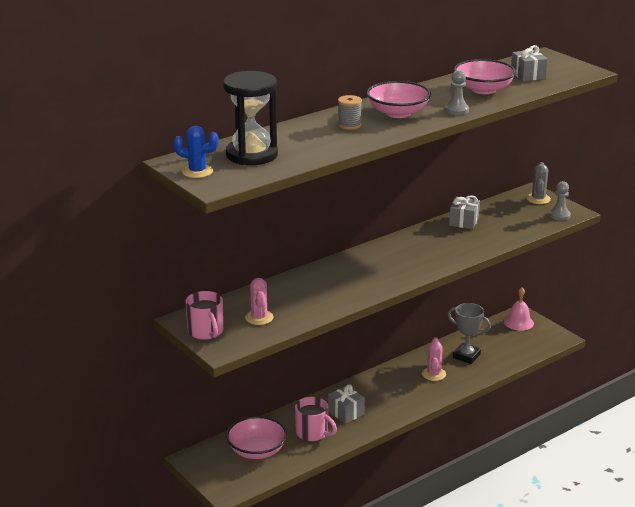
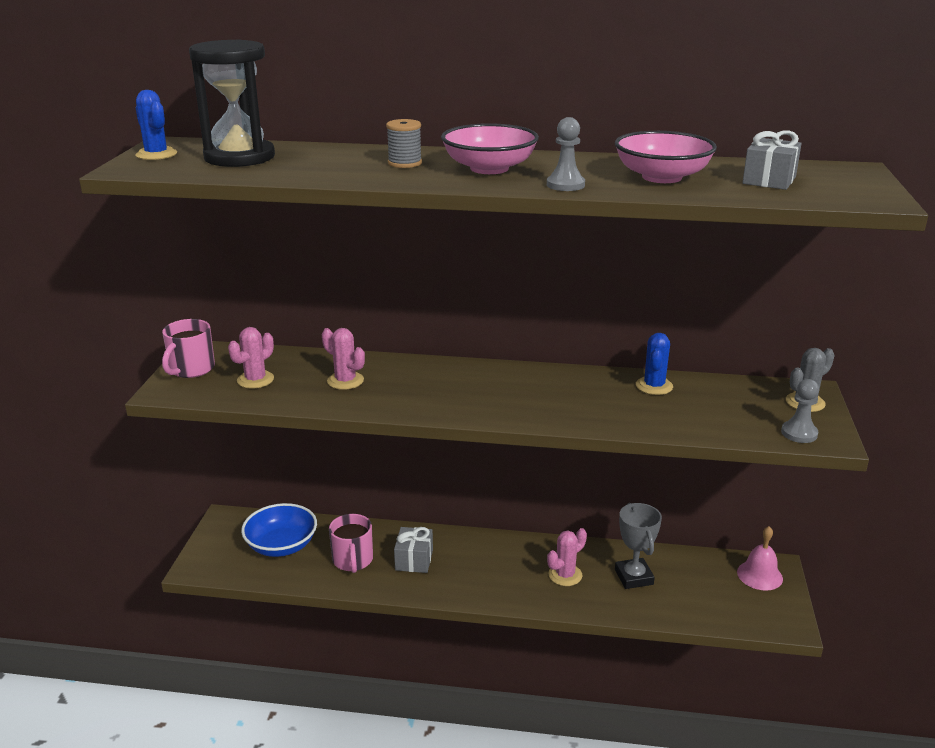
camera: 45 degrees right, 0 degrees up
pink bowl [226,416,287,459] -> blue bowl [241,503,317,557]
grey gift [449,195,480,229] -> blue cactus [636,333,673,395]
none -> pink cactus [322,328,365,390]

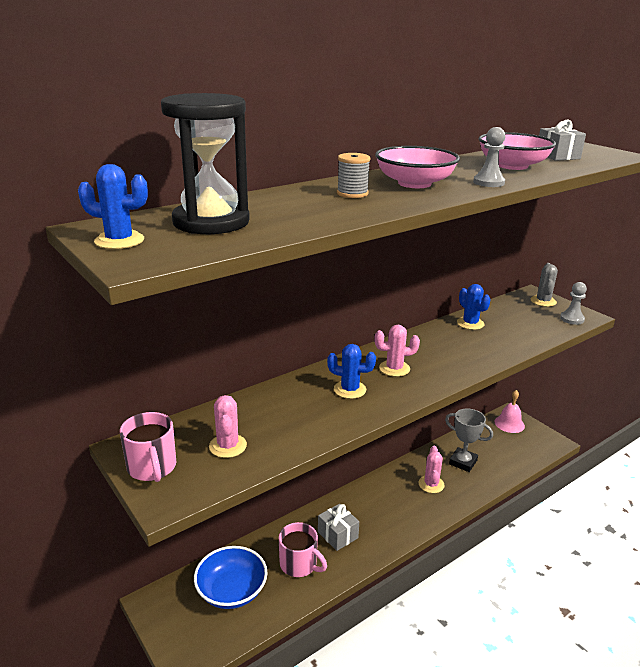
camera: 45 degrees left, 0 degrees up
pink cactus [322,328,365,390] -> pink cactus moved to [374,325,420,377]
none -> blue cactus [327,344,376,399]

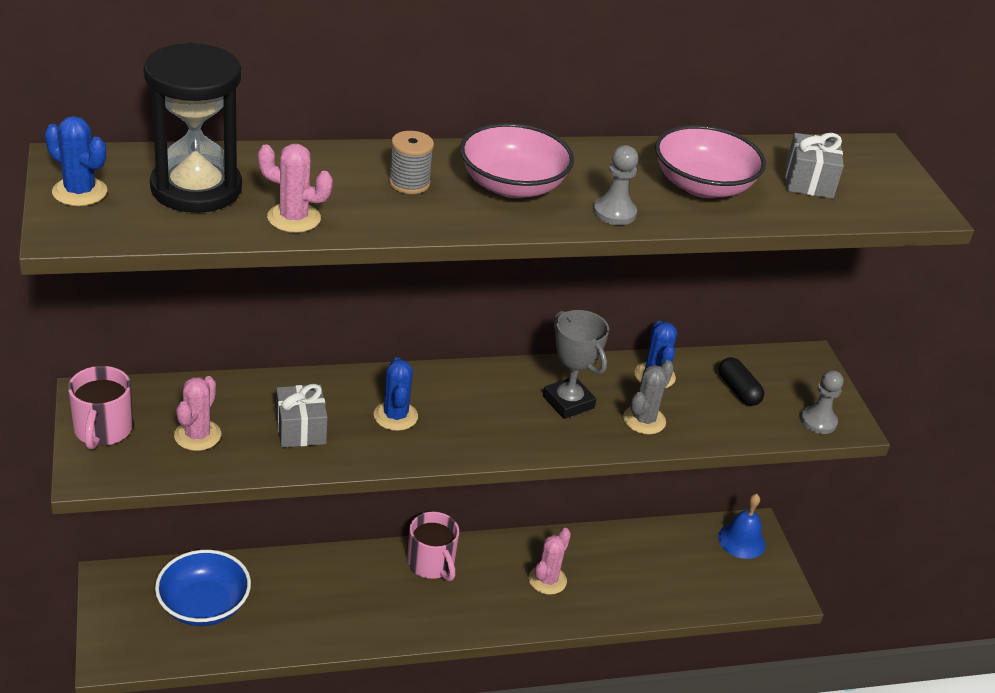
camera: 20 degrees right, 10 degrees up
pink mug [279,522,327,577] -> pink mug moved to [407,512,459,581]
grey gift [318,504,359,551] -> grey gift moved to [276,384,328,447]
blue cactus [327,344,376,399] -> blue cactus turned 45 degrees clockwise [374,357,418,431]
pink cactus [374,325,420,377] -> pink cactus moved to [258,144,333,233]
grey trophy [445,408,493,472] -> grey trophy moved to [543,310,609,419]
pink bell [495,390,525,433] -> blue bell [718,494,766,559]
grey cactus [531,263,558,307] -> grey cactus moved to [623,360,674,434]
none -> black capsule [719,357,764,406]

